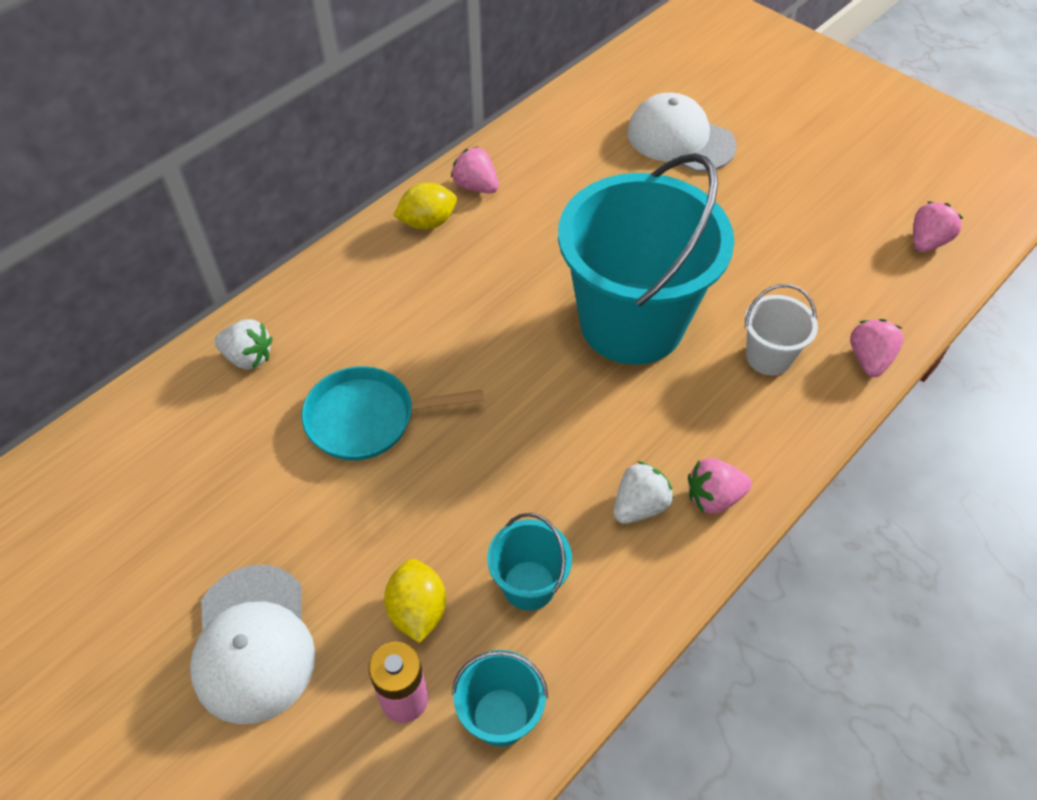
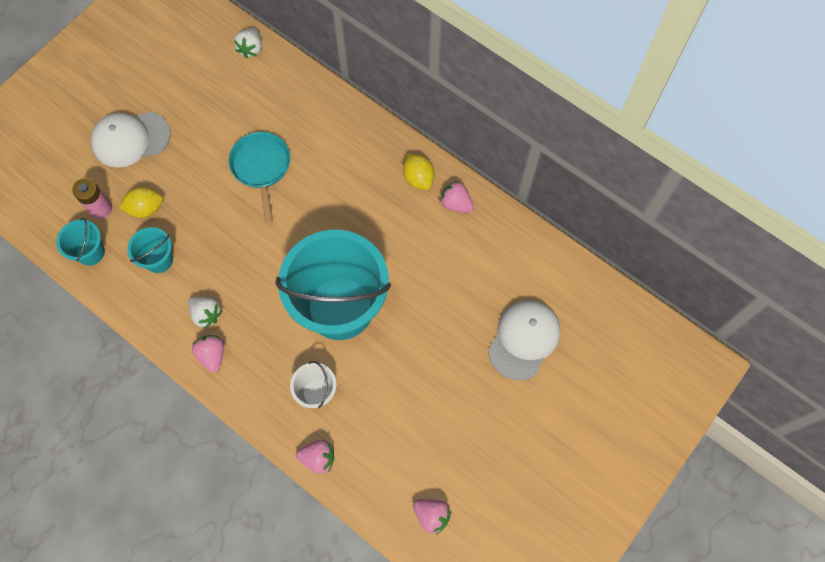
camera: 85 degrees right, 15 degrees up
white strawberry [214,319,272,370] -> white strawberry moved to [234,28,262,58]
pink strawberry [451,147,499,193] -> pink strawberry turned 90 degrees counterclockwise [440,181,474,213]

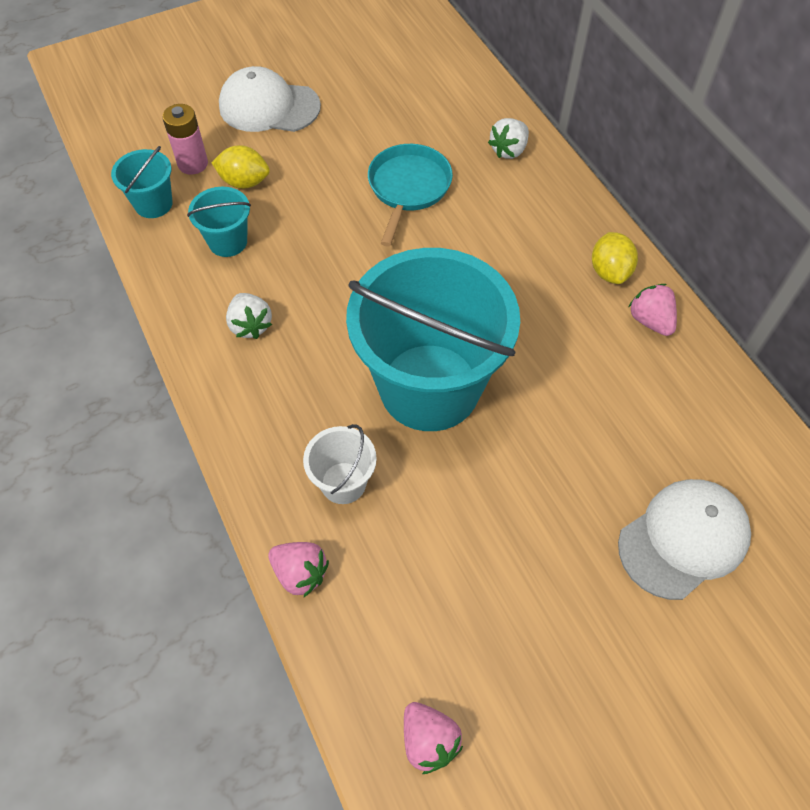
camera: 25 degrees right, 10 degrees down
pink strawberry [192,335,224,372] -> none
white strawberry [234,28,262,58] -> white strawberry moved to [488,118,529,159]

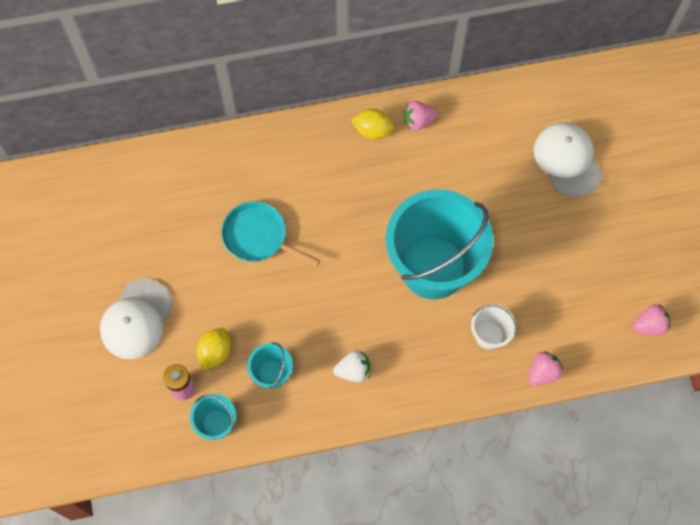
camera: 75 degrees left, 10 degrees up
white strawberry [488,118,529,159] -> none

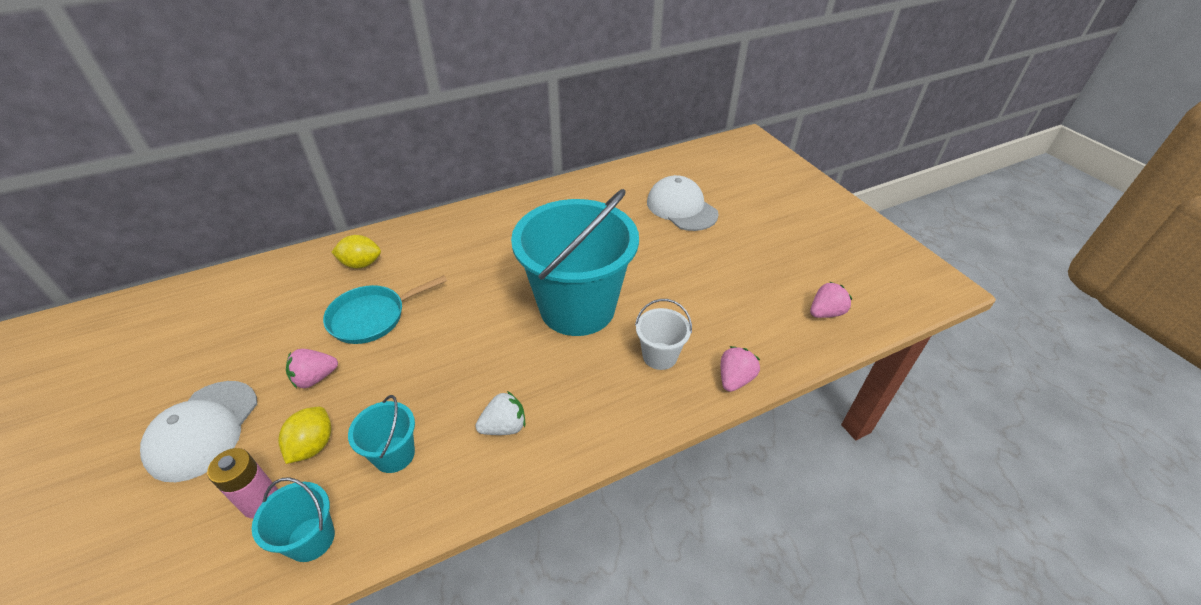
camera: 15 degrees left, 25 degrees down
turquoise pan [221,201,320,267] -> turquoise pan turned 45 degrees counterclockwise [323,275,447,344]
yellow lemon [351,109,394,140] -> yellow lemon moved to [331,235,381,269]
pink strawberry [404,101,438,131] -> pink strawberry moved to [286,349,338,388]

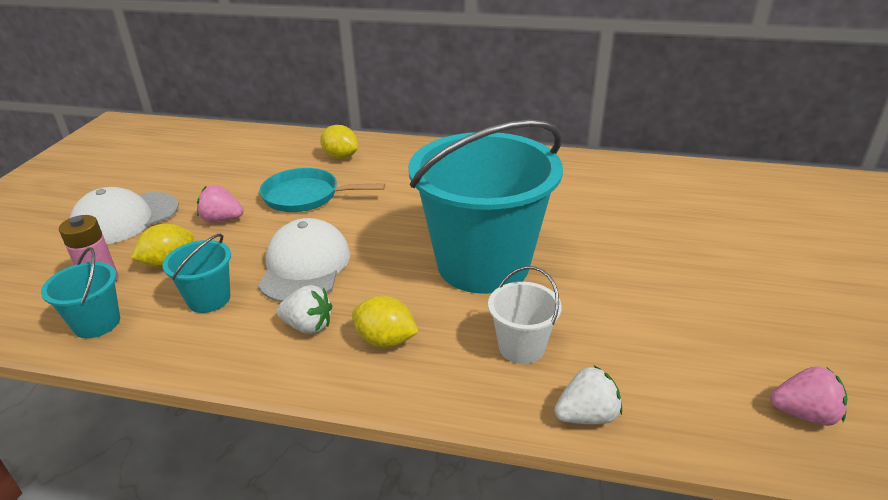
camera: 40 degrees right, 10 degrees down
white cap [647,175,719,231] -> white cap moved to [258,218,350,302]
pink strawberry [721,346,760,392] -> white strawberry [554,366,622,424]
none -> yellow lemon [352,296,419,348]

